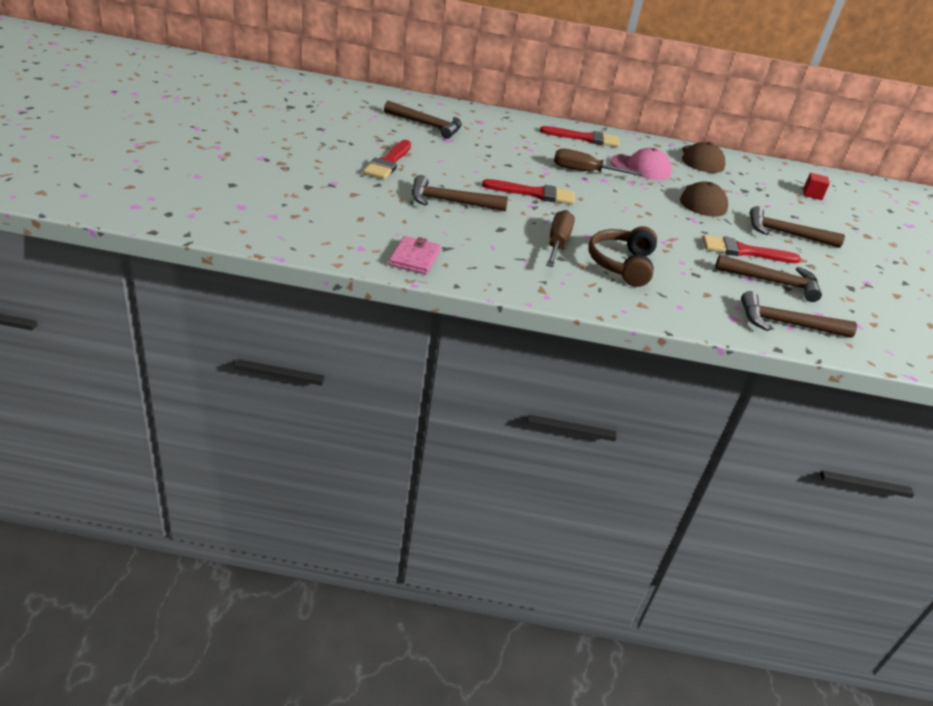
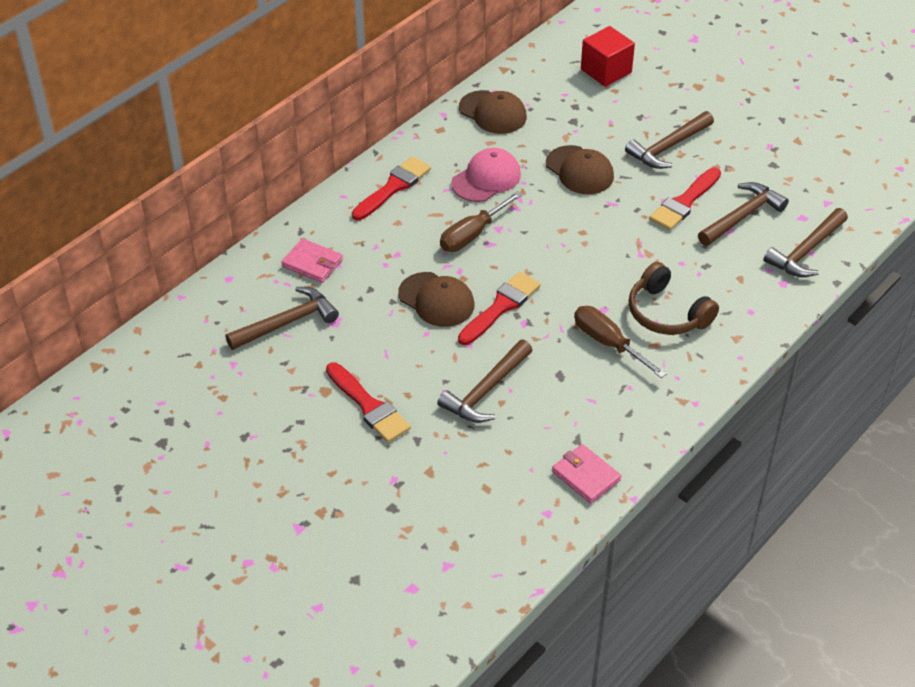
camera: 50 degrees left, 10 degrees up
red cube [803,173,830,200] -> red cube [581,26,635,87], size x1.77
none -> pink wallet [281,238,343,283]
none -> brown cap [398,272,475,327]

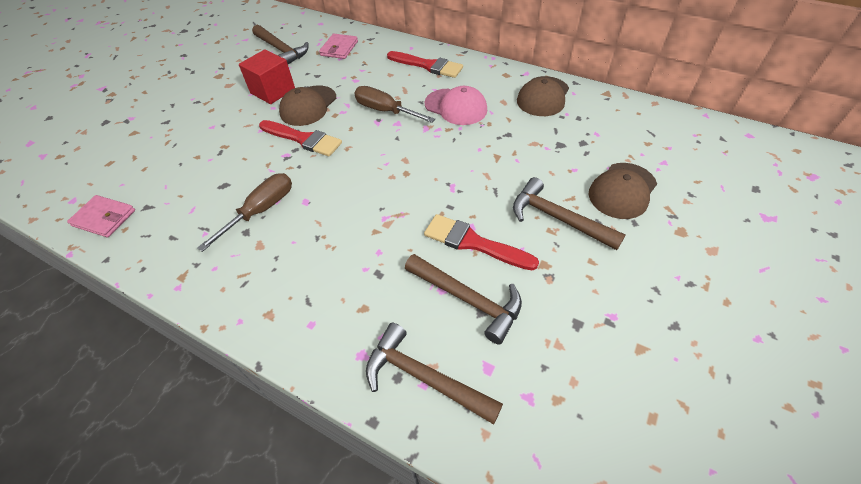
camera: 80 degrees right, 5 degrees up
red brush [326,362,411,443] -> none
brown hammer [437,340,532,423] -> none
brown cap [546,145,614,194] -> brown cap moved to [589,163,657,219]
pink wallet [552,444,621,503] -> pink wallet turned 75 degrees clockwise [67,195,135,238]
red cube [581,26,635,87] -> red cube moved to [239,49,295,104]
brown headphones [629,262,719,335] -> none

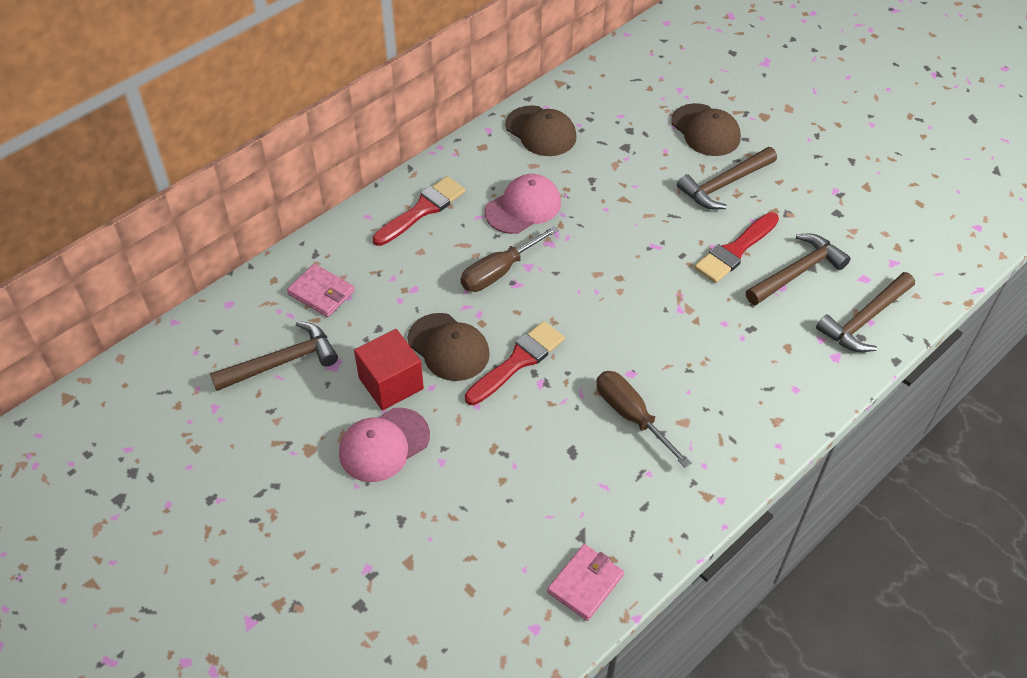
camera: 75 degrees left, 0 degrees up
none -> pink cap [339,408,430,482]

